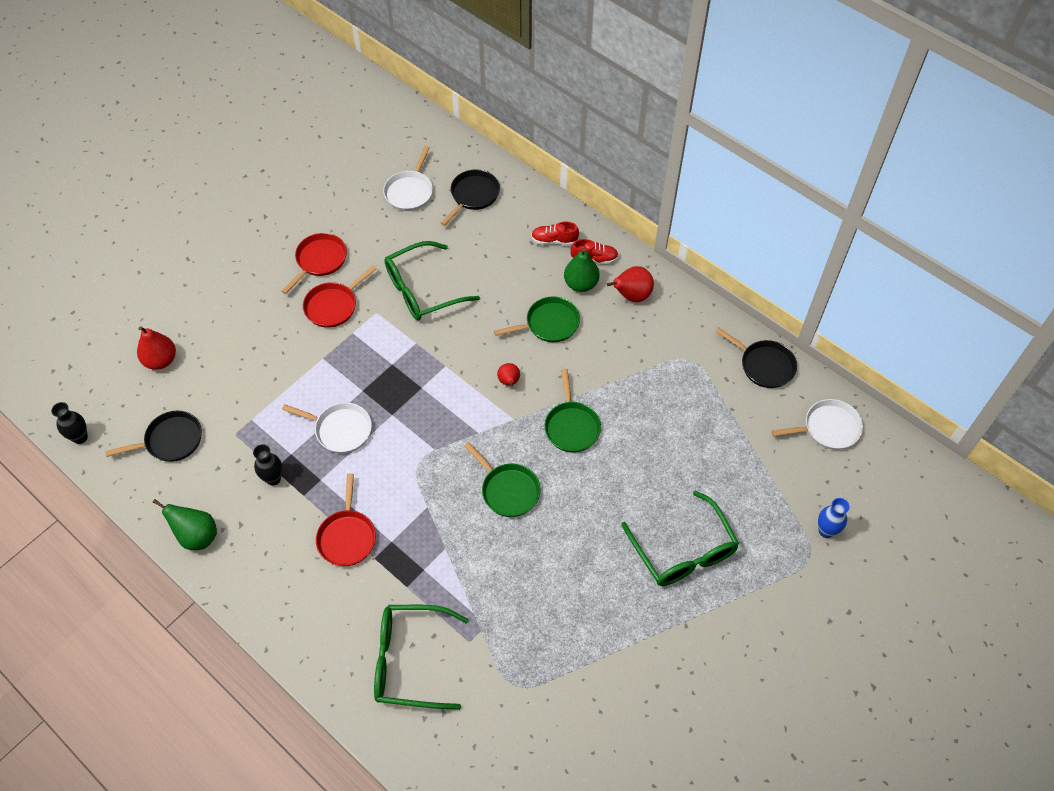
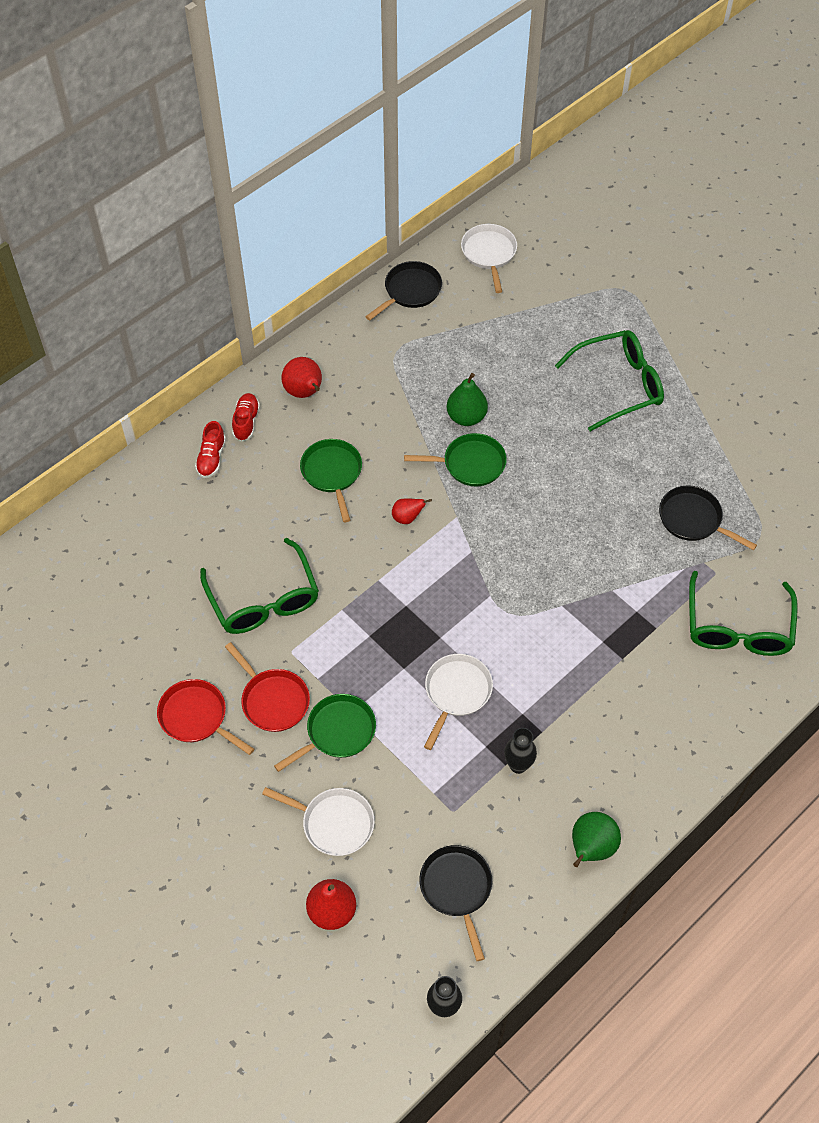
camera: 85 degrees left, 0 degrees up
red pan [316,473,376,566] -> none
white pan [383,146,433,211] -> white pan moved to [262,787,375,856]
black pan [441,169,500,226] -> black pan moved to [659,486,757,550]
green pan [464,442,541,517] -> green pan moved to [274,694,376,772]
green pear [564,248,600,292] -> green pear moved to [447,373,488,426]
blue vase [818,498,850,538] -> none

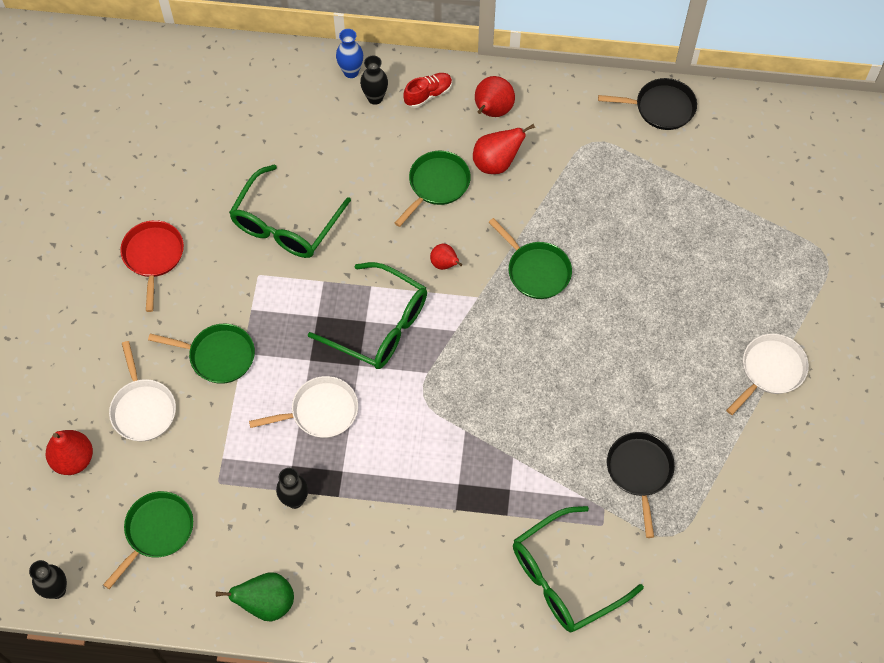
camera: 50 degrees right, 5 degrees up
red shoe [195,421,226,478] -> black vase [360,56,388,105]
red pan [225,642,310,732] -> none
black pan [419,845,492,961] -> green pan [103,491,193,589]
green pear [447,373,488,426] -> none
white pan [461,224,517,293] -> white pan moved to [726,334,809,415]
green glasses [555,330,664,431] -> green glasses moved to [308,262,427,369]
none -> blue vase [336,29,363,78]
none -> red pear [473,124,535,174]

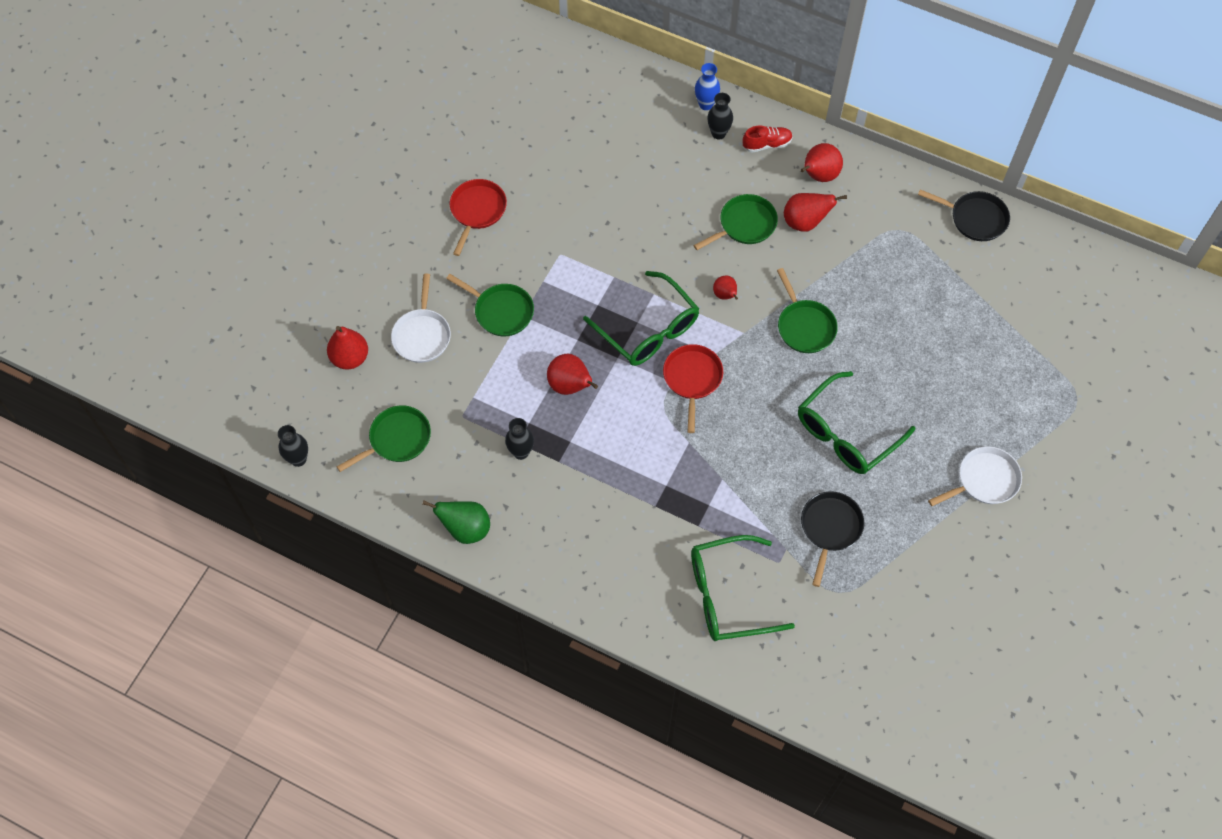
camera: 20 degrees right, 0 degrees up
green glasses [229,165,351,258] -> green glasses moved to [798,371,915,474]
white pan [249,376,358,438] -> red pear [547,354,598,395]
none -> red pan [663,344,723,433]

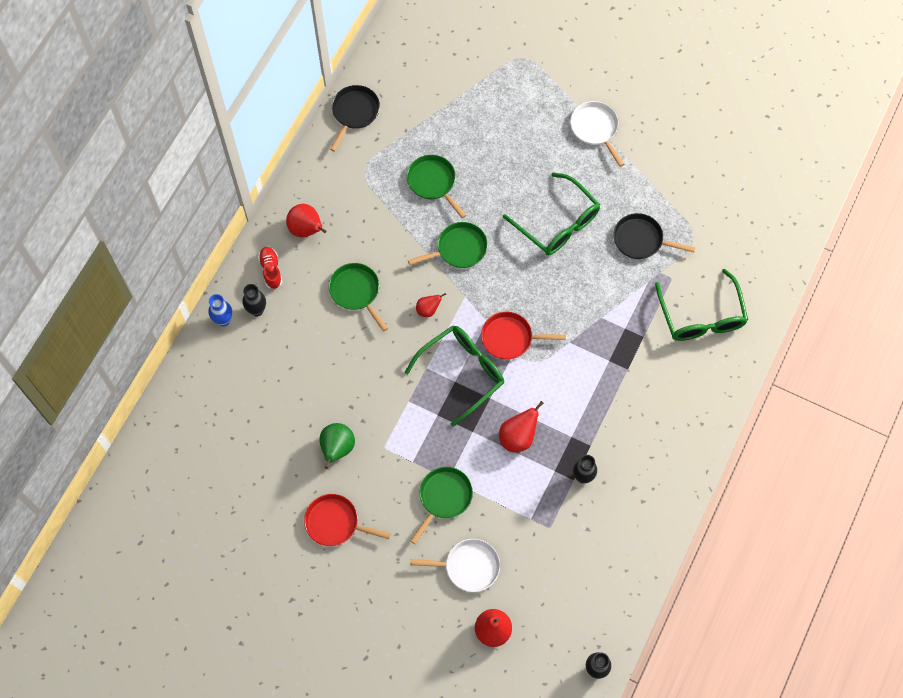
camera: 90 degrees left, 5 degrees up
green pan [337,405,431,472] -> green pan moved to [407,155,466,219]
green pear [422,500,490,544] -> green pear moved to [319,423,355,469]
red pear [784,193,847,232] -> none

